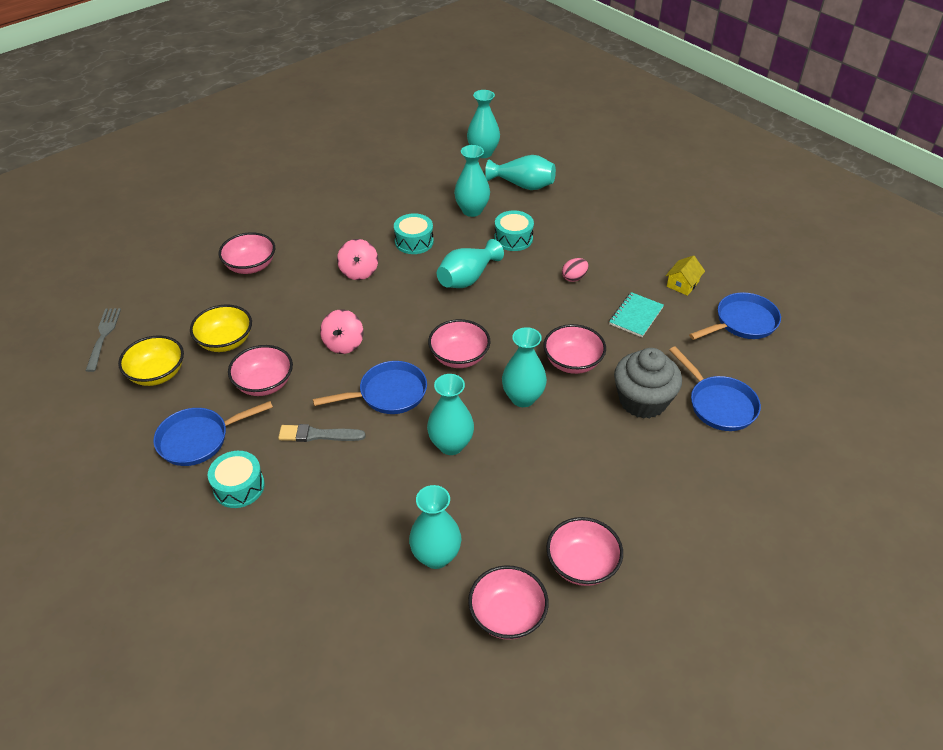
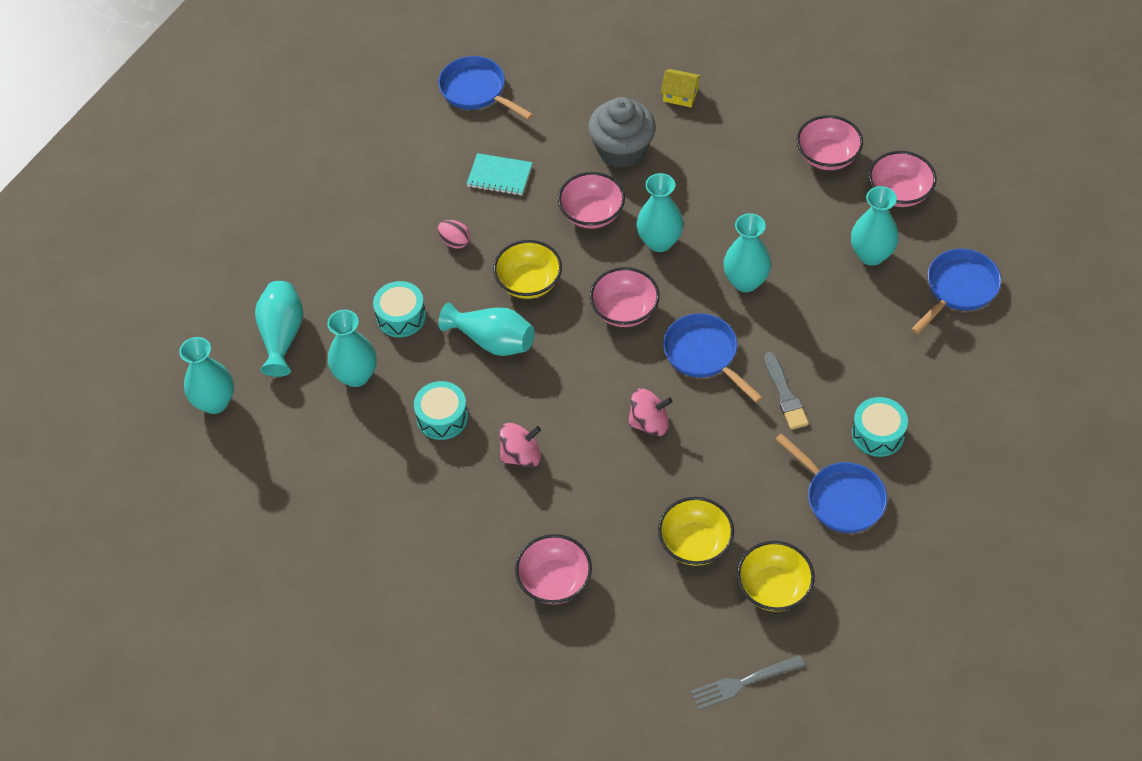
camera: 105 degrees left, 10 degrees up
pink bowl [228,345,293,396] -> none
yellow house [665,256,705,296] -> yellow house moved to [661,69,701,107]
blue pan [669,346,761,431] -> blue pan moved to [911,249,1001,334]
none -> yellow bowl [493,240,562,299]

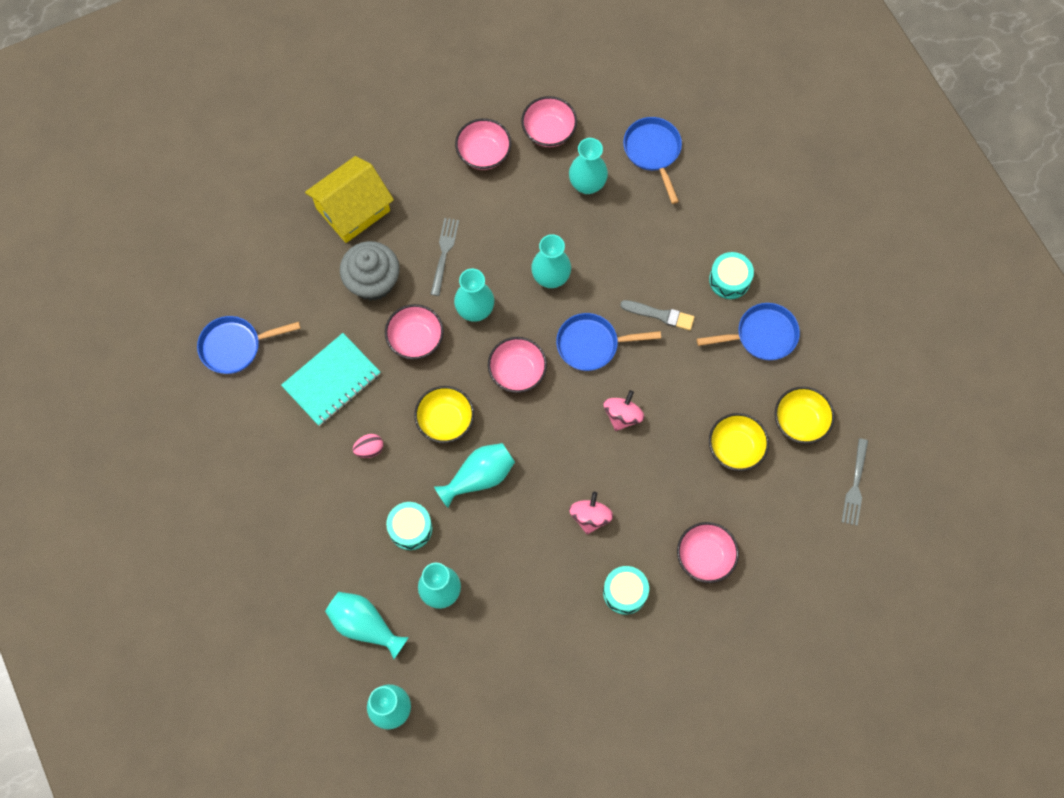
camera: 60 degrees left, 15 degrees up
turquoise drum [414,381,468,440] -> turquoise drum moved to [603,566,649,615]
turquoise notebook [467,153,532,196] -> turquoise notebook [281,333,380,426], size x1.58
yellow house [661,69,701,107] -> yellow house [305,156,394,243], size x2.15
none -> grey fork [431,218,459,296]

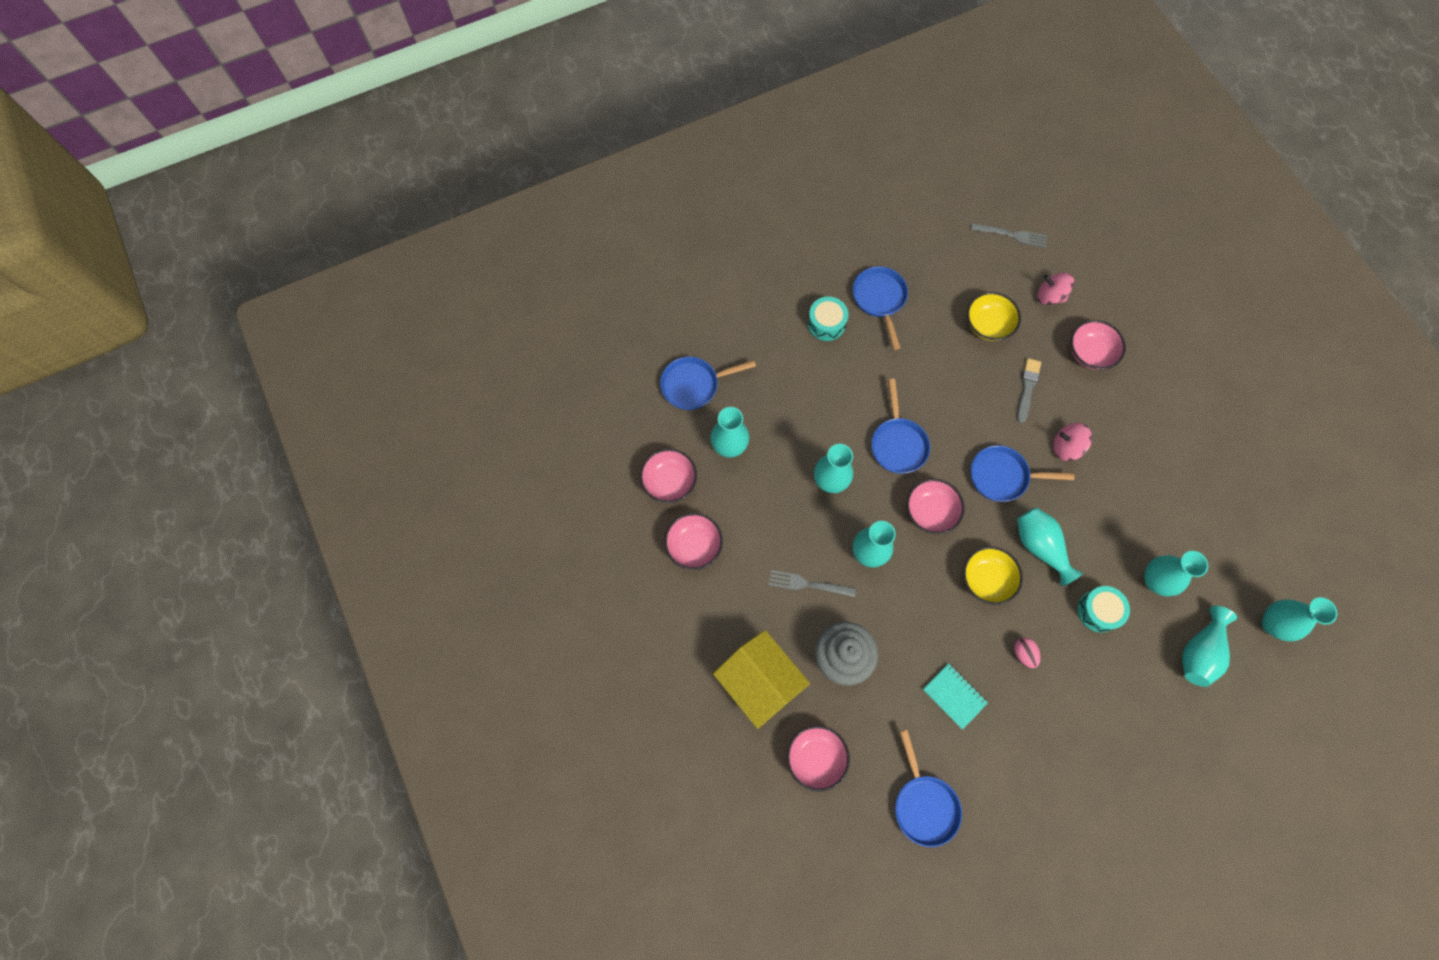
camera: 90 degrees left, 0 degrees up
turquoise notebook [281,333,380,426] -> turquoise notebook [923,663,988,730], size x0.63
pink bowl [385,304,444,360] -> pink bowl moved to [787,725,850,792]
pink spinning top [603,390,644,431] -> pink spinning top moved to [1037,273,1074,305]
turquoise drum [603,566,649,615] -> none
grey brush [620,300,695,330] -> grey brush moved to [1017,358,1041,423]
yellow bowl [775,387,835,444] -> none
none -> blue pan [971,445,1074,502]

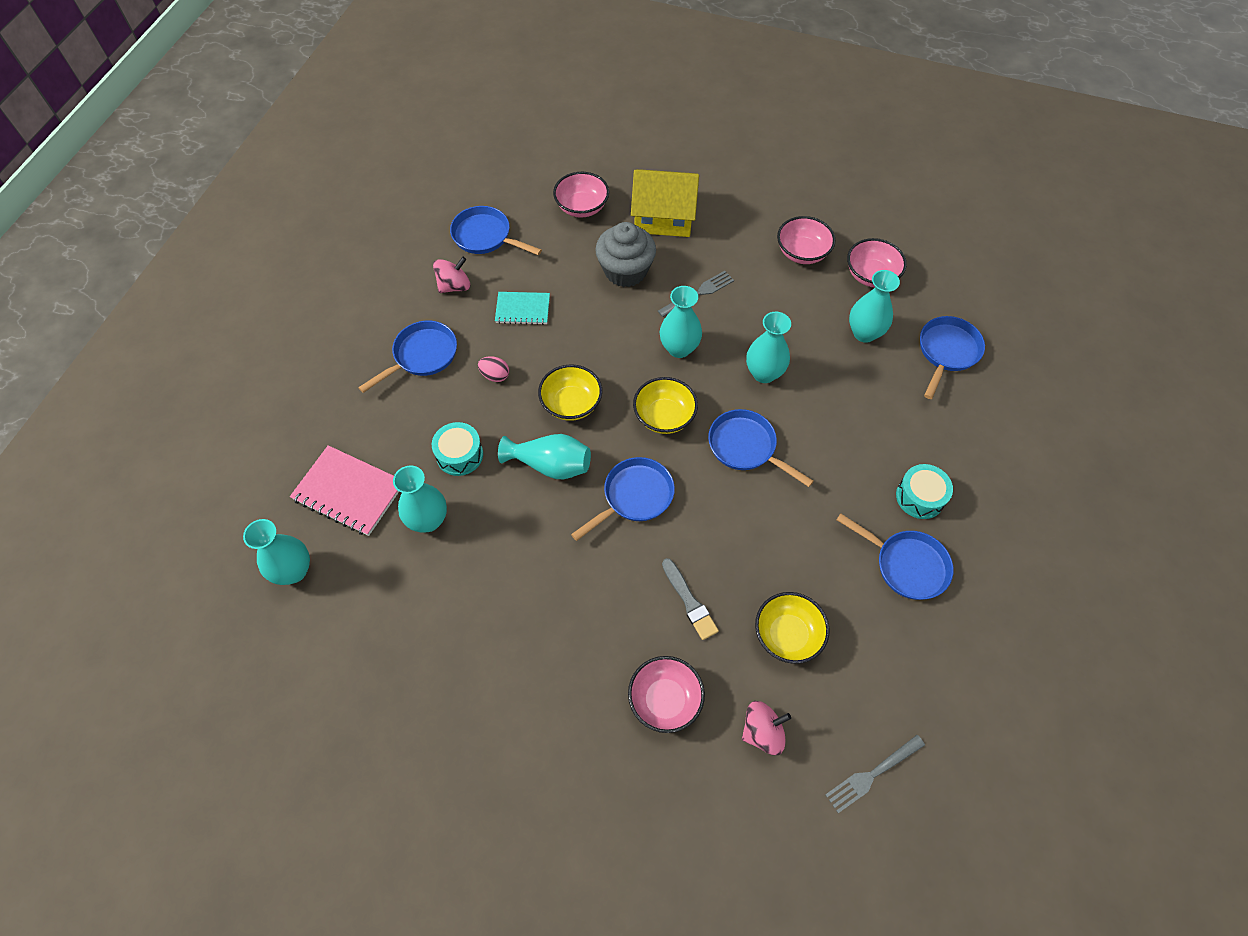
camera: 135 degrees right, 10 degrees down
pink bowl [906,479,965,534] -> yellow bowl [633,377,698,434]
pink spinning top [1053,423,1092,461] -> pink spinning top moved to [433,257,470,293]
turquoise vase [1182,606,1237,687] -> pink notebook [290,445,399,536]
none -> blue pan [358,321,457,393]

